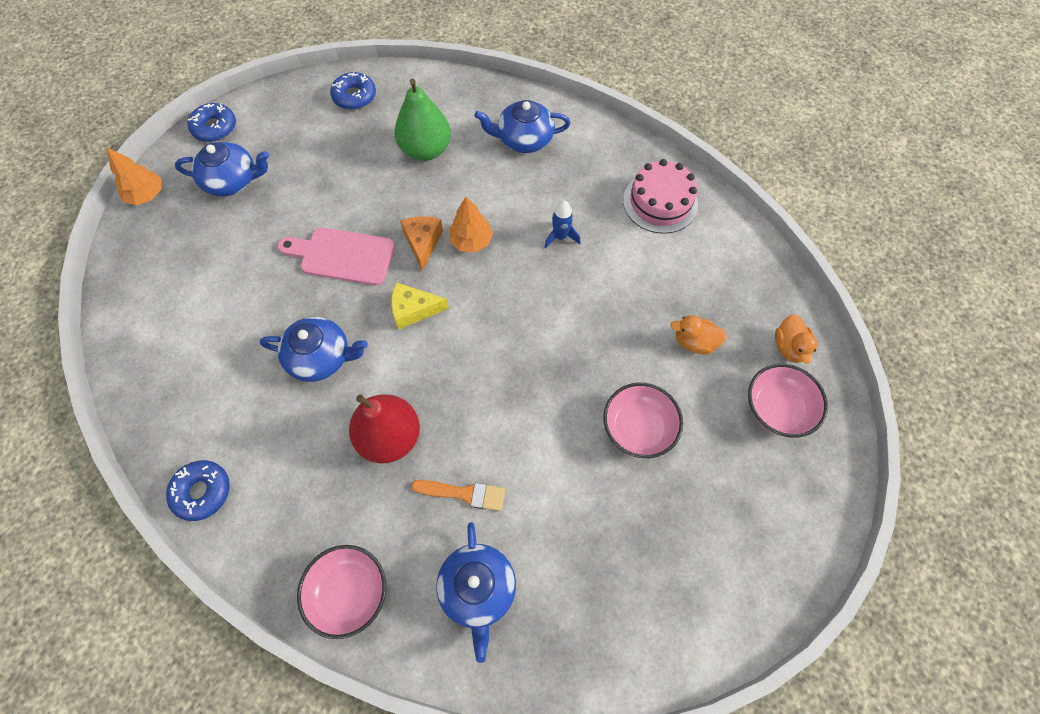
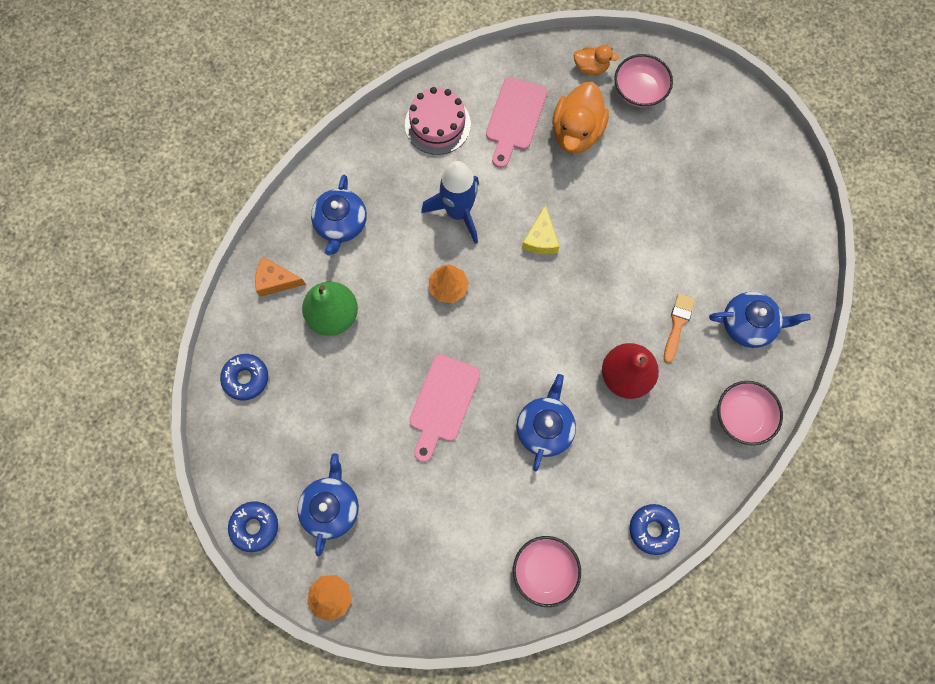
camera: 80 degrees left, 10 degrees up
yellow cheese [391,283,449,330] -> yellow cheese moved to [522,205,560,254]
orange cheese [400,216,443,271] -> orange cheese moved to [255,257,306,297]
blue rocket [544,200,580,249] -> blue rocket [421,161,479,244], size x2.02
pink bowl [603,383,683,458] -> pink bowl moved to [513,536,581,607]
orange duck [671,315,727,354] -> orange duck [552,82,609,154], size x1.84
none -> pink cutting board [486,77,547,168]

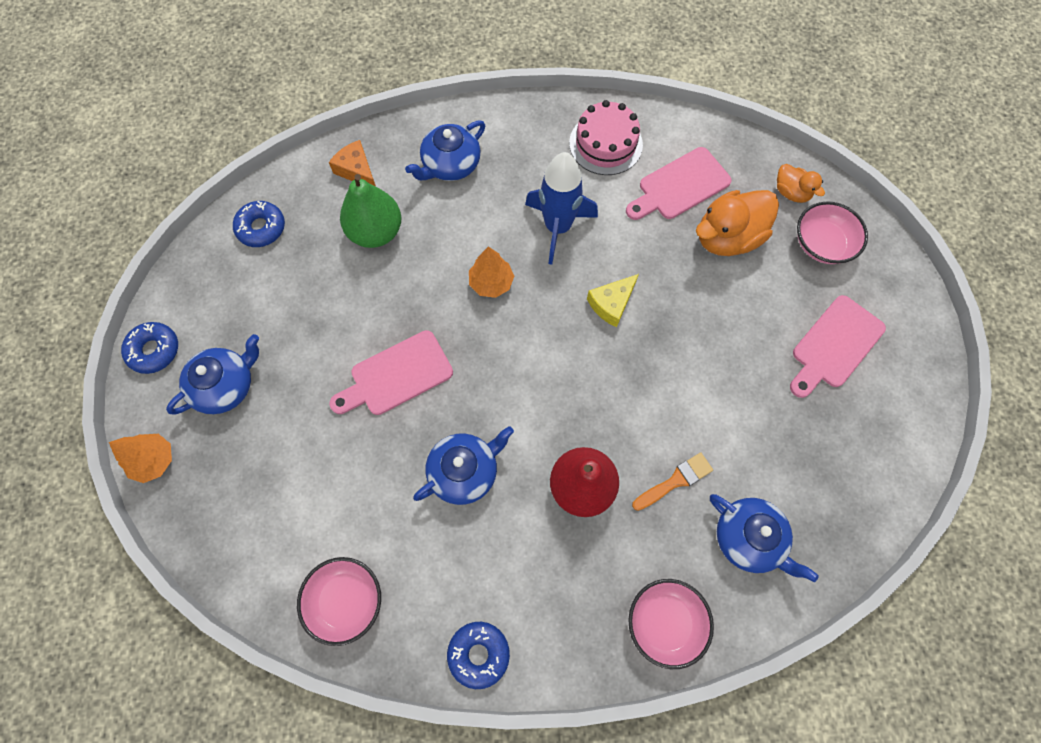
camera: 40 degrees right, 5 degrees down
none -> pink cutting board [790,295,886,398]

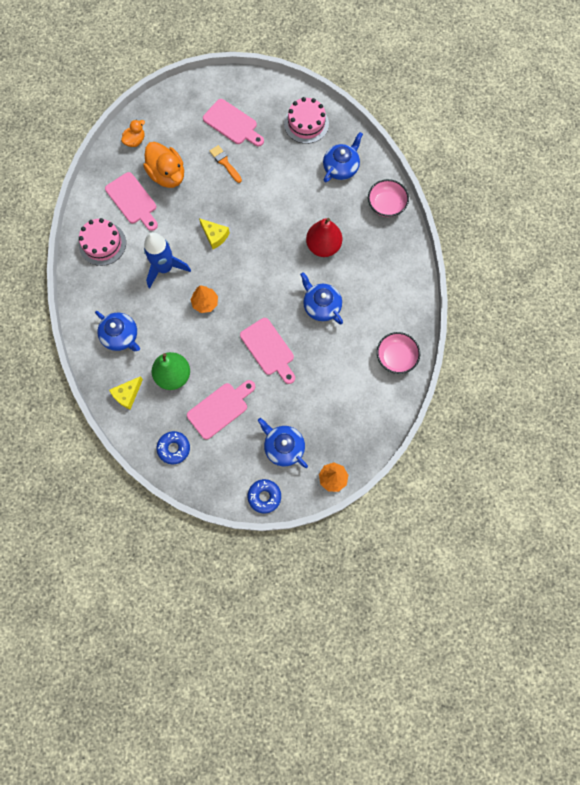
camera: 95 degrees left, 5 degrees up
orange cheese [329,140,376,186] -> yellow cheese [109,376,143,410]
blue donut [447,622,510,689] -> none
orange brush [632,452,713,511] -> orange brush moved to [210,145,242,183]
pink bowl [797,201,868,264] -> none
none -> pink cutting board [187,380,255,439]
none -> pink cake [284,97,329,144]

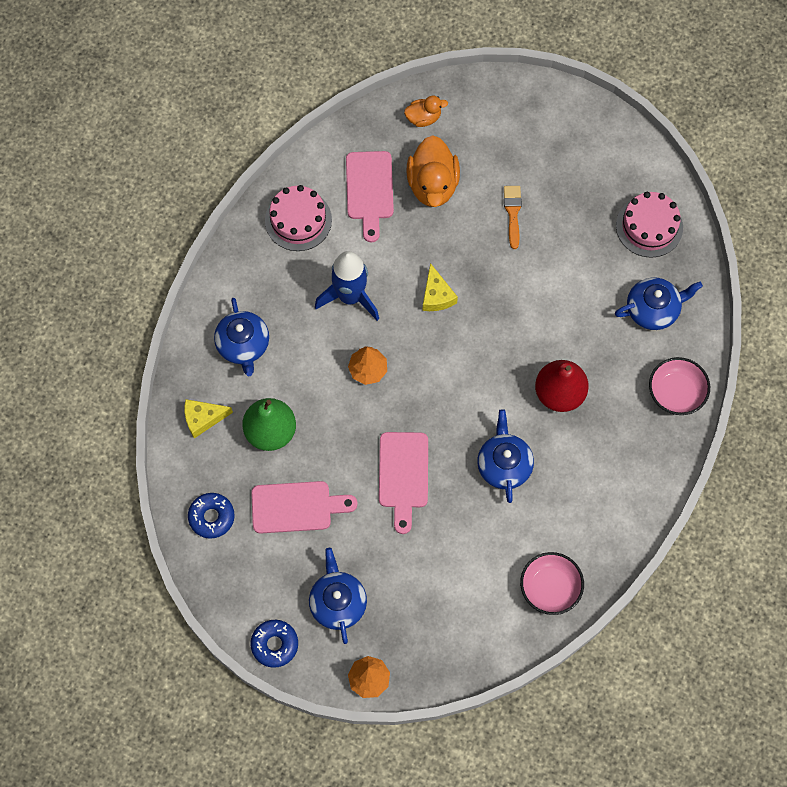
camera: 35 degrees right, 5 degrees down
pink cutting board [203,99,264,146] -> none

